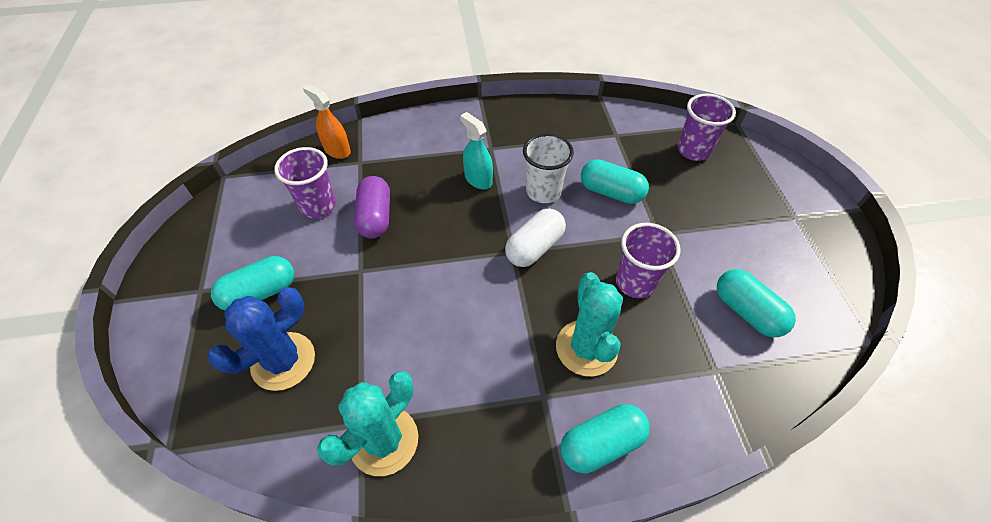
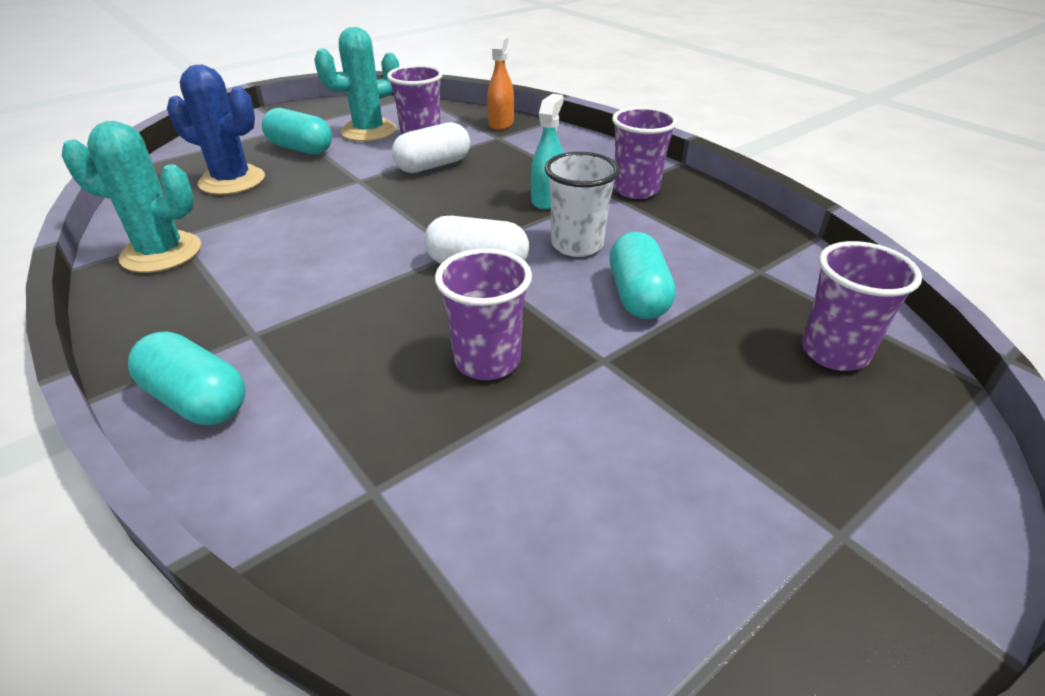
camera: 60 degrees right, 15 degrees down
purple capsule [354,176,390,239] -> white capsule [392,122,470,173]
turquoise cactus [556,272,623,376] -> turquoise cactus moved to [314,27,399,141]
turquoise capsule [717,269,796,337] -> none
none -> purple cup [612,107,677,199]

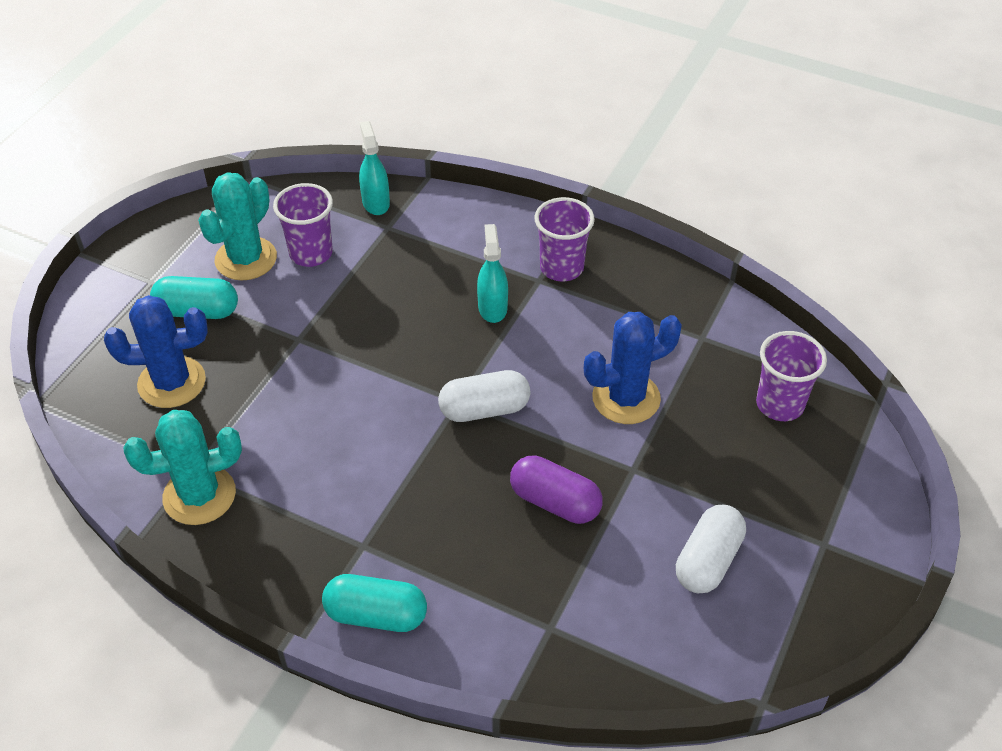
camera: 25 degrees left, 10 degrees up
white capsule [392,122,470,173] -> white capsule moved to [676,505,746,593]
purple cup [435,248,532,380] -> purple capsule [510,455,603,524]
orange spray bottle [487,35,514,130] -> turquoise spray bottle [359,121,390,215]
white cup [545,152,620,257] -> none
turquoise capsule [610,232,676,319] -> blue cactus [584,312,682,424]

